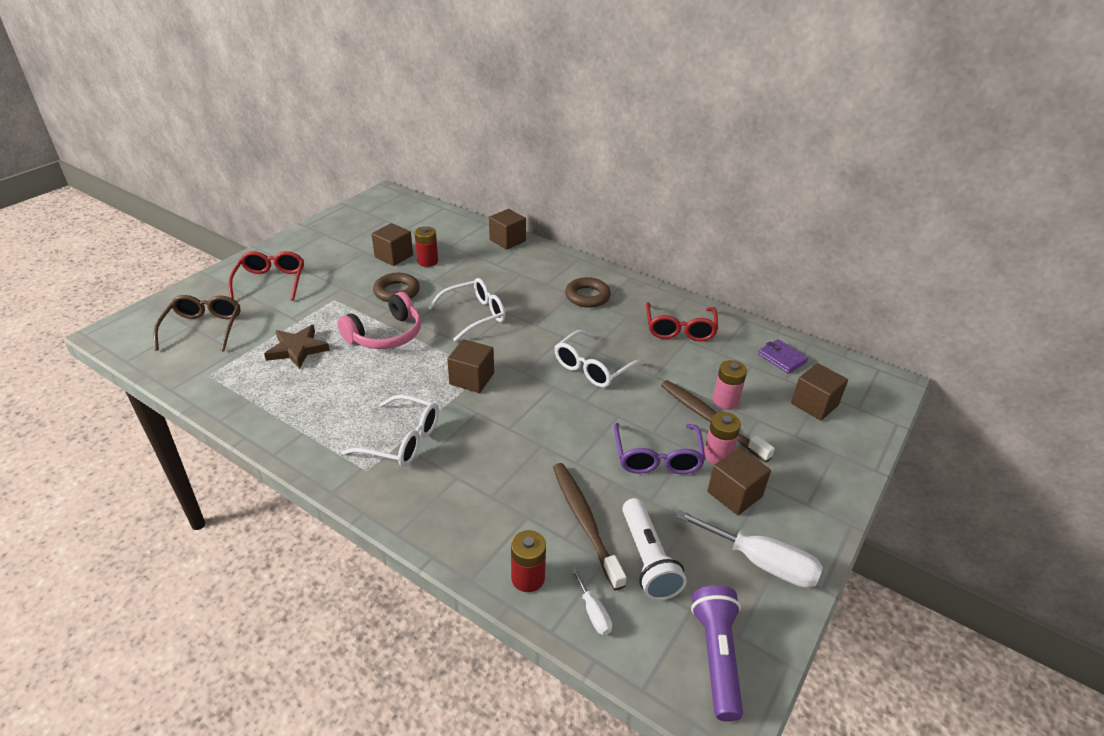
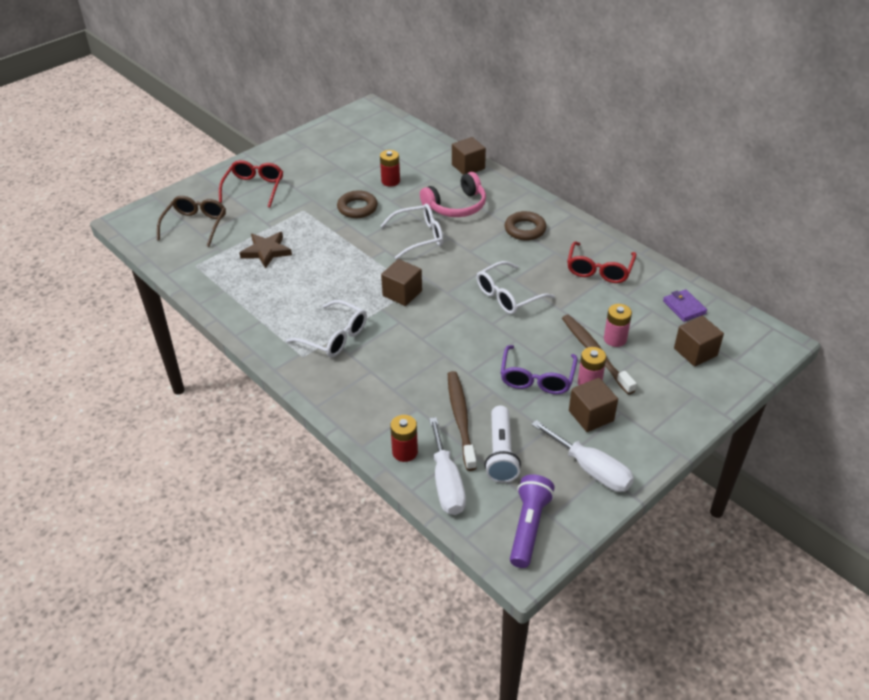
camera: 15 degrees right, 5 degrees up
pink headphones [338,292,421,349] -> pink headphones moved to [420,172,486,217]
brown cube [371,223,413,266] -> none
white screwdriver [571,567,612,635] -> white screwdriver [429,417,466,515], size x2.01

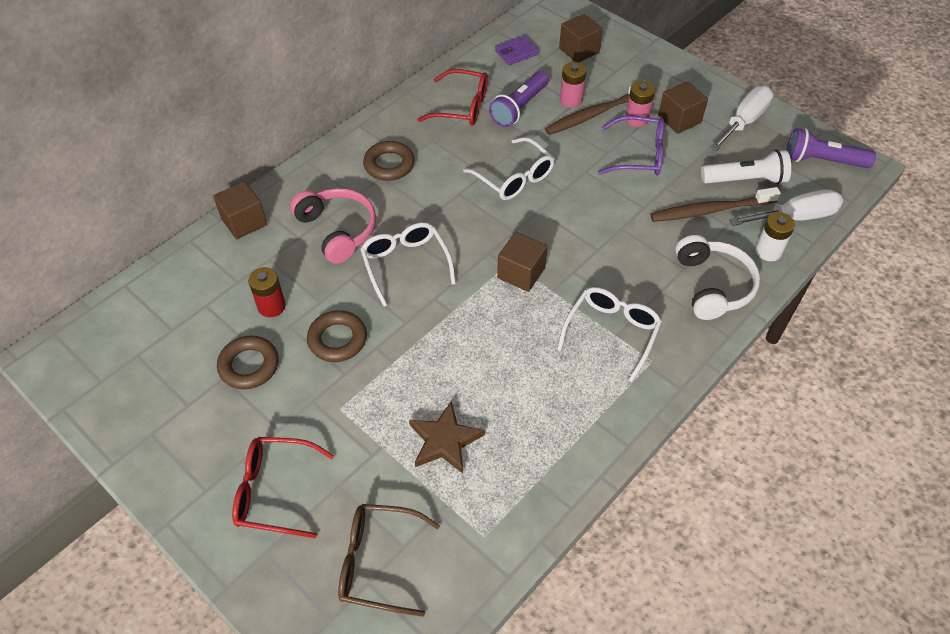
camera: 95 degrees left, 10 degrees up
red battery [390,415,418,462] -> white battery [755,212,795,261]
none -> brown ring [217,336,279,389]
none -> purple flashlight [489,71,549,127]
none -> white headphones [675,235,760,320]

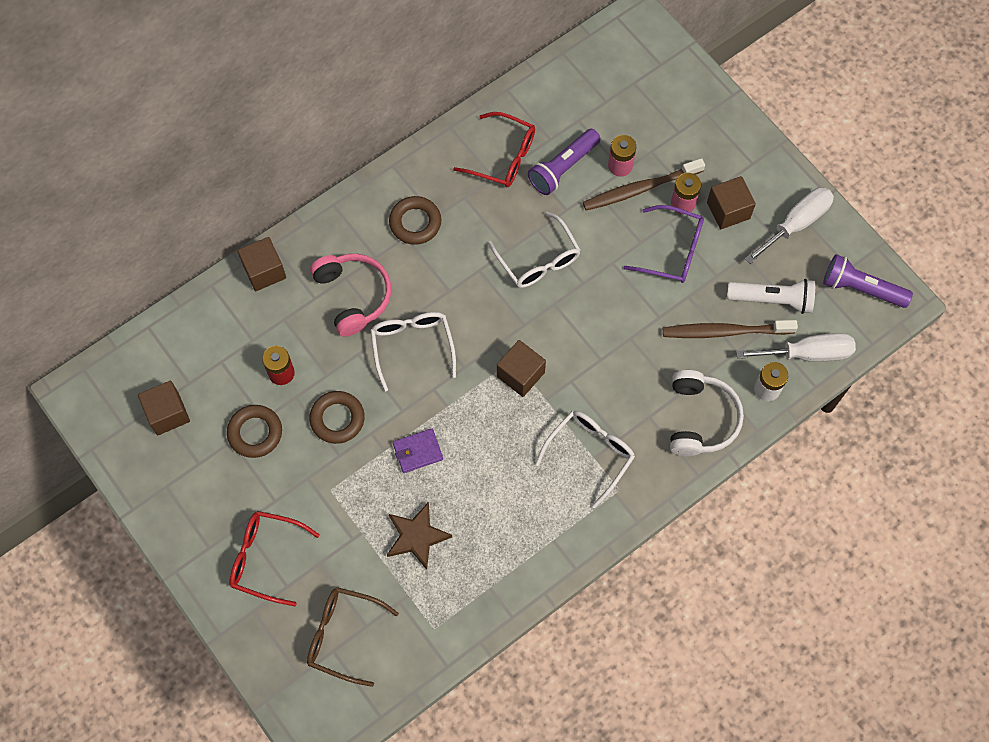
camera: 10 degrees right, 15 degrees up
purple wallet [495,35,539,65] -> purple wallet moved to [393,428,443,473]
brown cube [559,14,603,63] -> brown cube moved to [138,381,190,435]

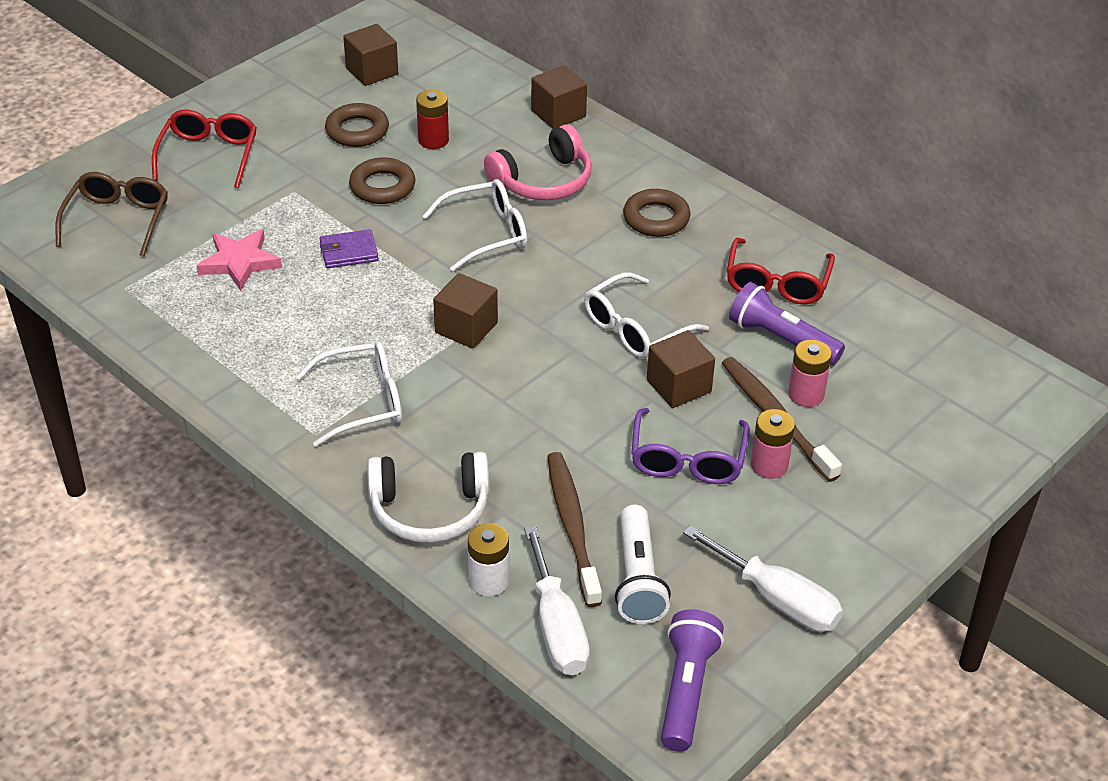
camera: 80 degrees right, 25 degrees down
brown star [387,502,452,570] -> pink star [197,229,282,291]
purple wallet [393,428,443,473] -> purple wallet turned 75 degrees counterclockwise [320,229,379,268]
white glasses [535,411,635,508] -> white glasses turned 45 degrees counterclockwise [296,341,402,447]
brown cube [707,176,756,229] -> brown cube moved to [647,330,715,408]

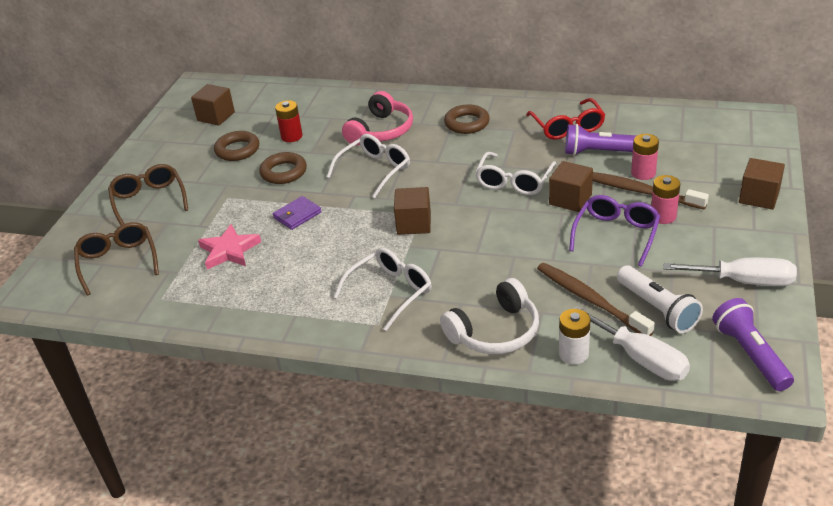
camera: 25 degrees left, 5 degrees down
red glasses [152,109,257,188] -> brown glasses [108,164,188,225]
brown cube [531,65,587,129] -> brown cube moved to [739,158,785,210]
purple glasses [631,408,750,484] -> purple glasses turned 135 degrees counterclockwise [569,195,660,266]

